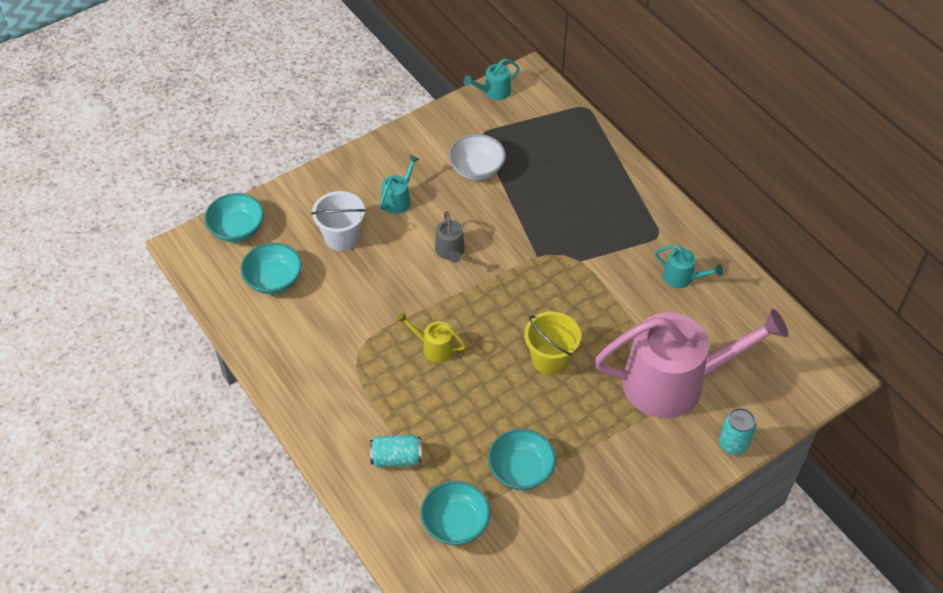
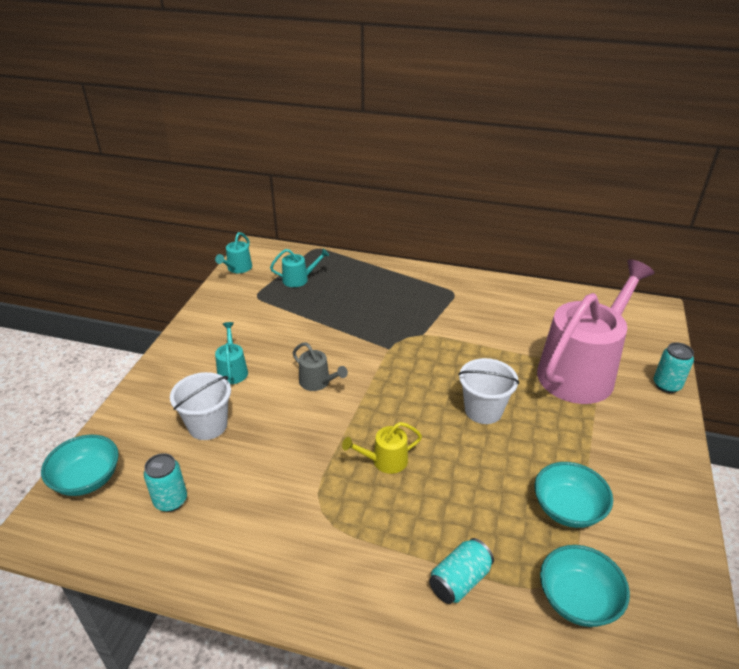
camera: 40 degrees left, 15 degrees down
turquoise bowl [241,243,302,294] -> turquoise can [144,453,187,512]
white bowl [449,134,506,180] -> none
yellow bucket [524,312,581,375] -> white bucket [458,358,519,424]
turquoise watering can [655,245,723,288] -> turquoise watering can moved to [270,249,329,287]

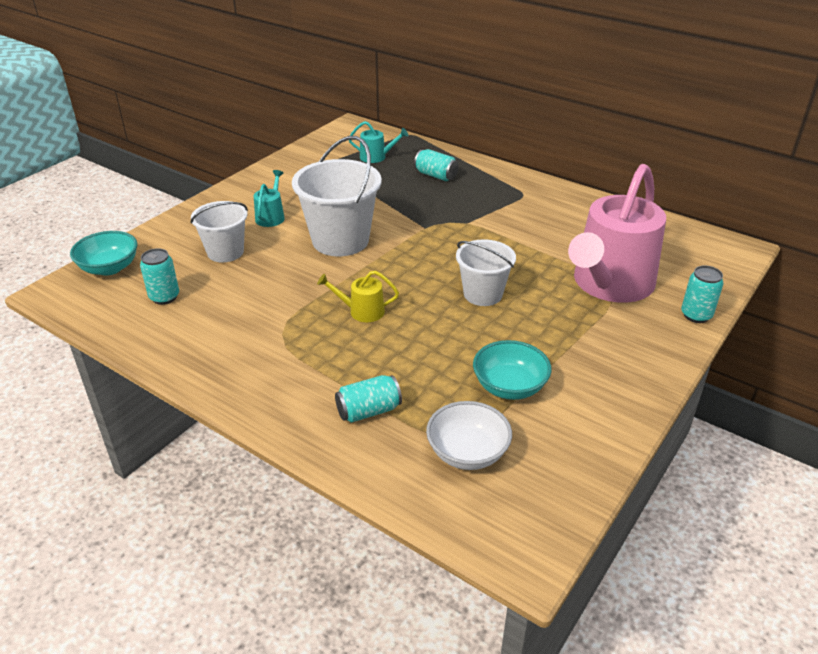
camera: 20 degrees right, 0 degrees up
turquoise watering can [215,232,252,273] -> none
grey watering can [293,342,348,391] -> white bucket [292,136,382,256]
pink watering can [537,259,655,404] -> pink watering can turned 150 degrees clockwise [568,164,666,303]
turquoise bowl [540,545,630,627] -> white bowl [426,401,512,470]
none -> turquoise can [414,149,459,181]

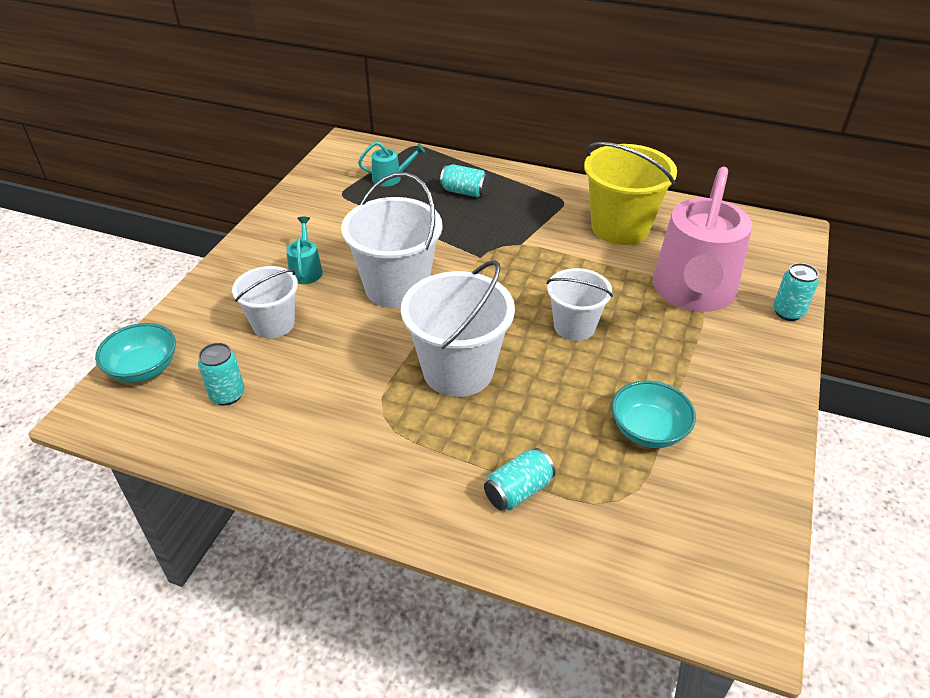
camera: 15 degrees left, 5 degrees up
yellow watering can [317,271,399,322] -> white bucket [401,260,515,397]
white bowl [426,401,512,470] -> none
none -> yellow bucket [584,142,677,245]

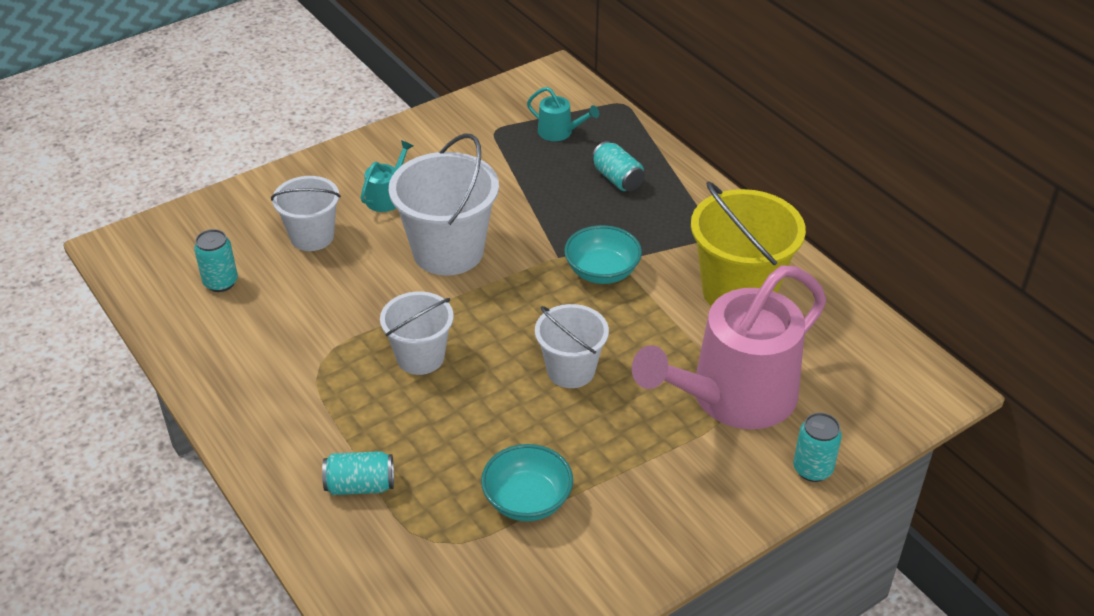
camera: 35 degrees right, 0 degrees up
turquoise bowl [95,323,176,383] -> turquoise bowl moved to [564,225,642,284]
white bucket [401,260,515,397] -> white bucket [380,292,454,375], size x0.62

